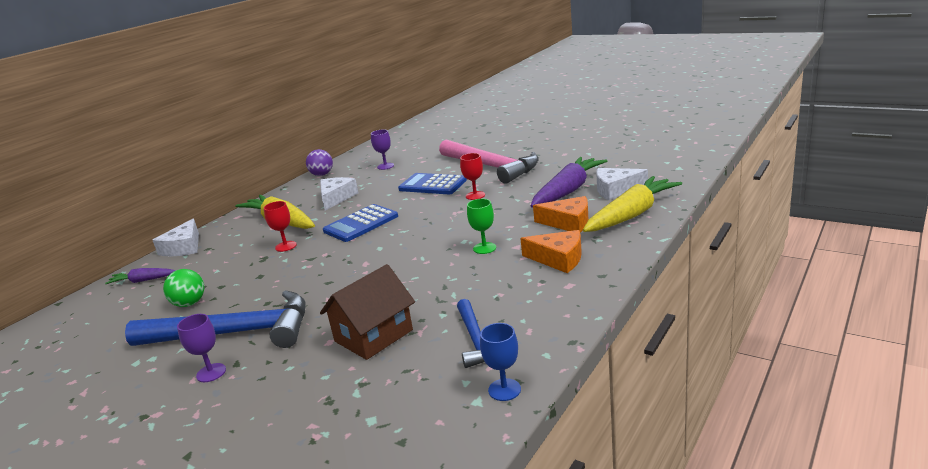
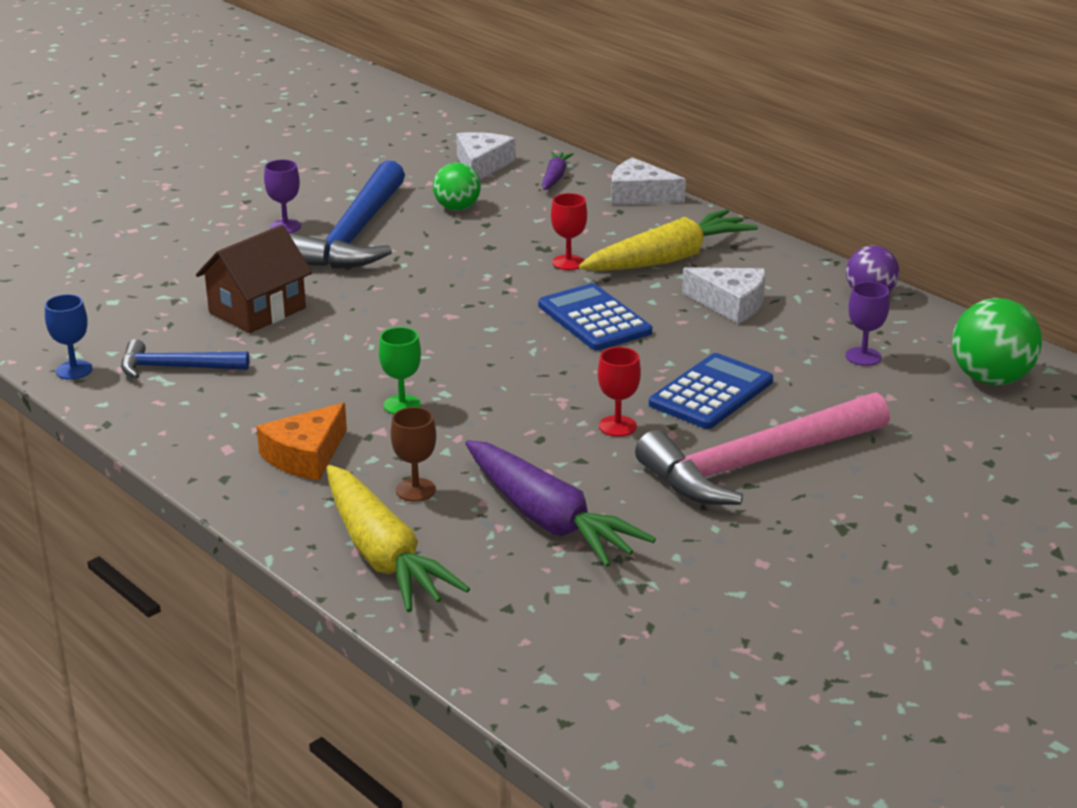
camera: 100 degrees right, 5 degrees up
brown house [320,264,415,360] -> brown house turned 75 degrees clockwise [196,225,312,333]
orange cheese [533,196,589,233] -> brown goblet [391,407,436,502]
white cheese [596,168,648,200] -> white cheese moved to [456,132,516,179]
none -> green ball [952,298,1042,385]

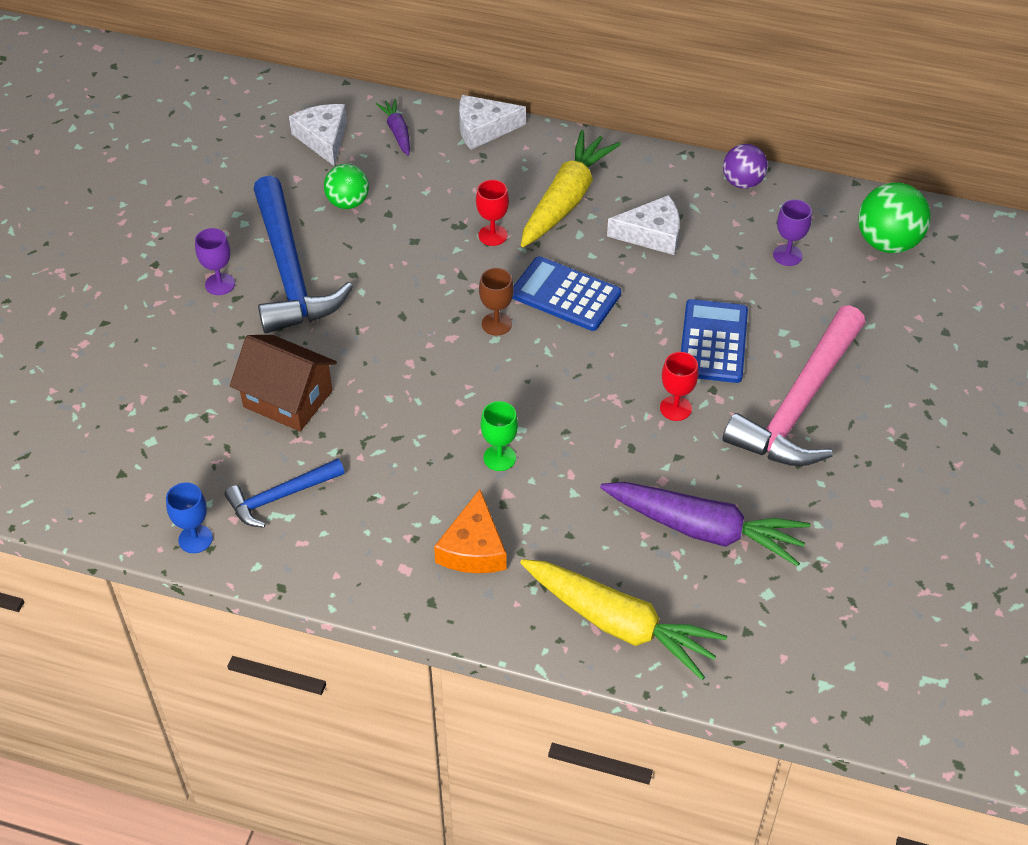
camera: 30 degrees left, 20 degrees up
brown house [196,225,312,333] -> brown house turned 75 degrees counterclockwise [230,335,337,431]
brown goblet [391,407,436,502] -> brown goblet moved to [479,268,514,336]

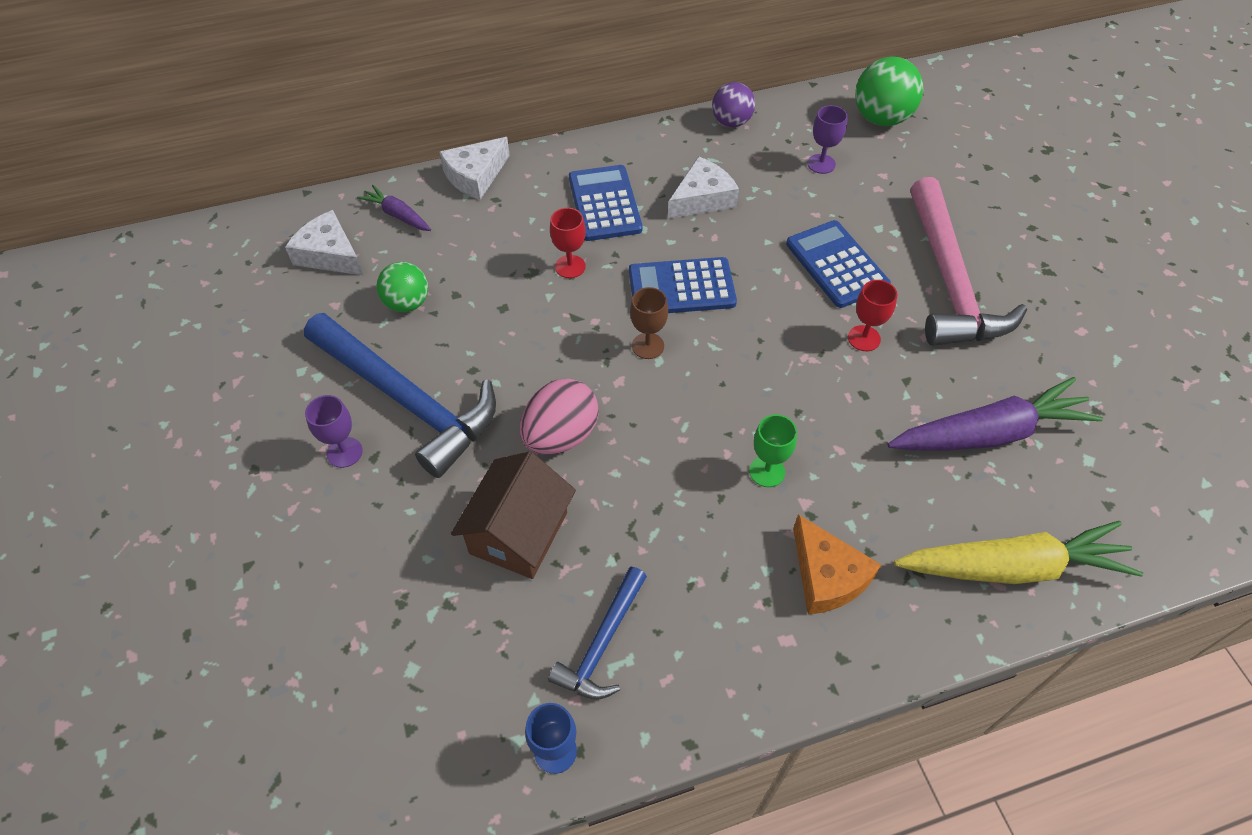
camera: 35 degrees left, 5 degrees up
brown house [230,335,337,431] -> brown house turned 60 degrees counterclockwise [451,451,576,579]
yellow carrot [521,130,621,247] -> blue calculator [569,165,643,241]
none -> pink egg [520,379,599,455]

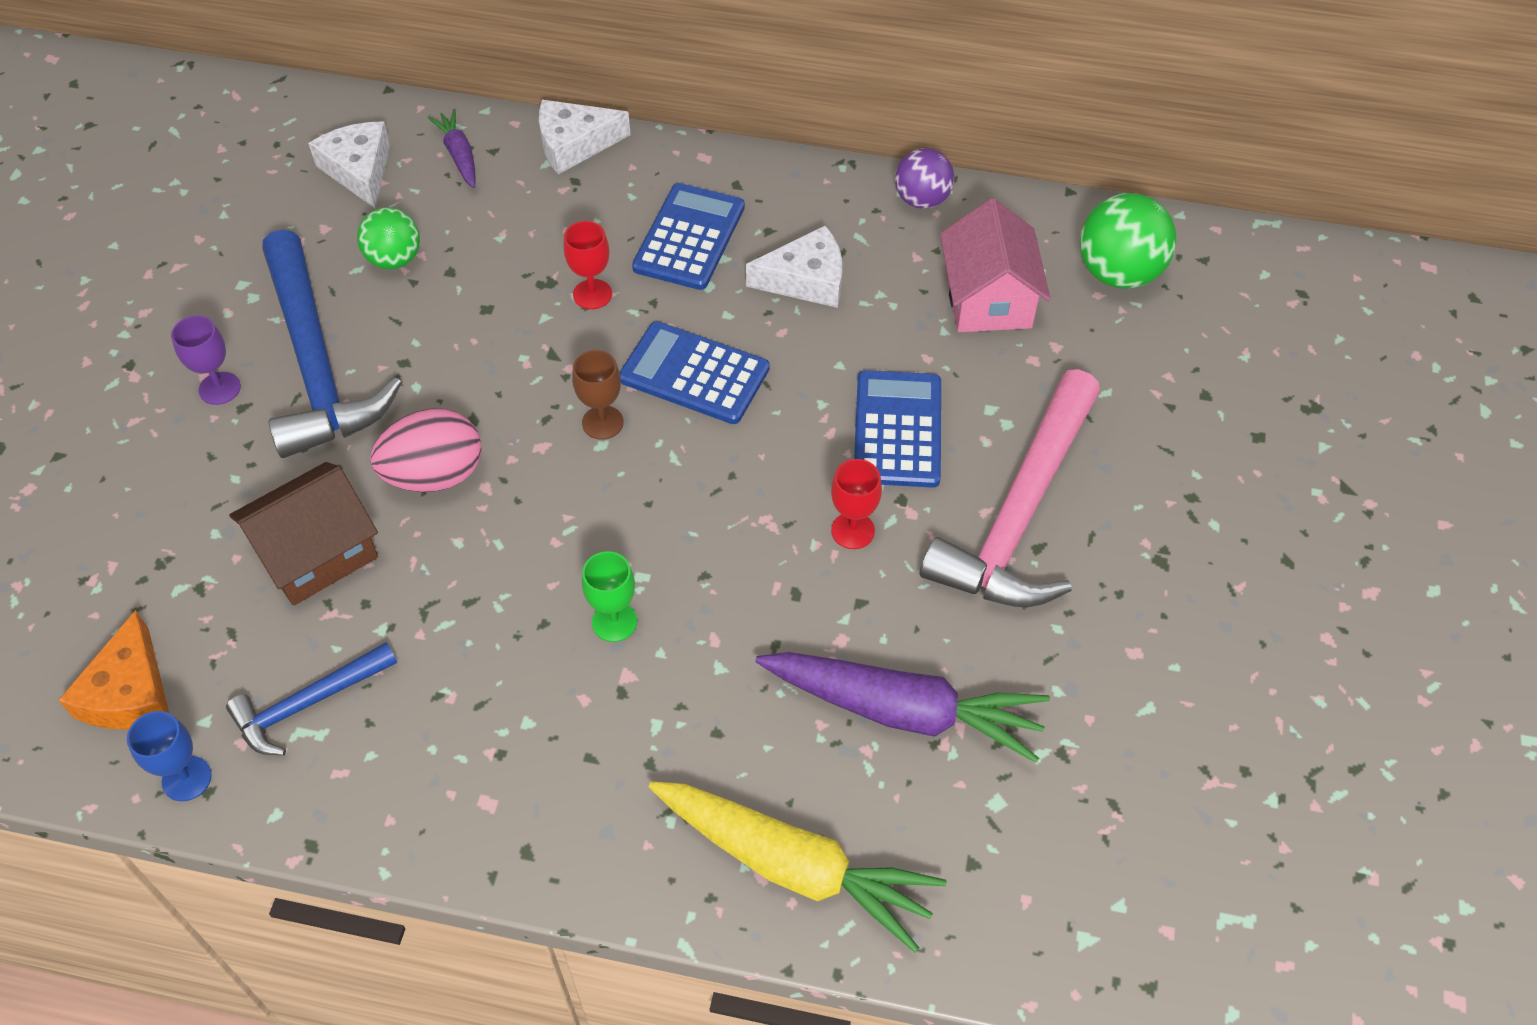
camera: 30 degrees right, 0 degrees up
orange cheese [793,514,881,615] -> orange cheese moved to [59,610,169,729]
purple goblet [807,105,848,174] -> pink house [940,198,1051,332]

